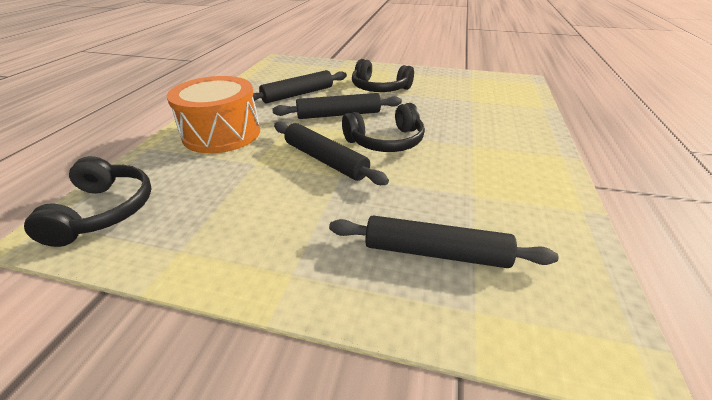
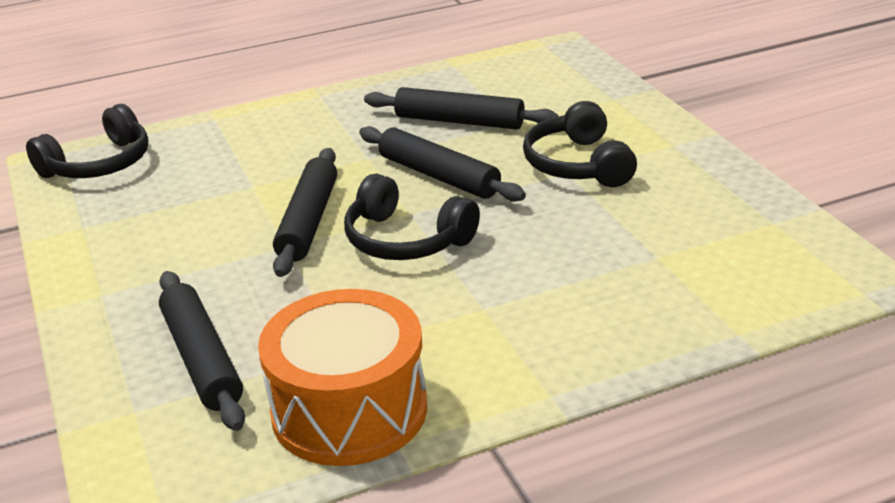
camera: 55 degrees right, 5 degrees down
orange drum [167,76,260,153] -> orange drum moved to [258,289,427,466]

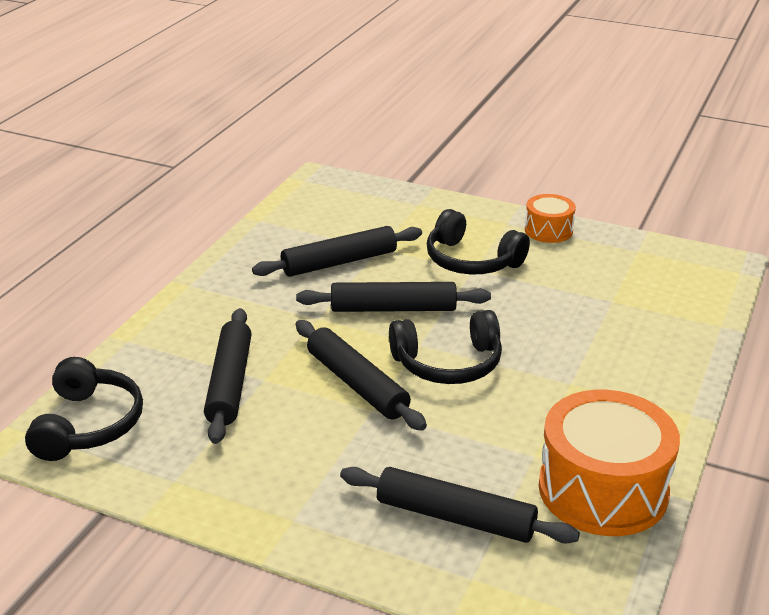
camera: 45 degrees left, 0 degrees up
none -> black rolling pin [204,308,252,444]
none -> orange drum [525,194,576,243]

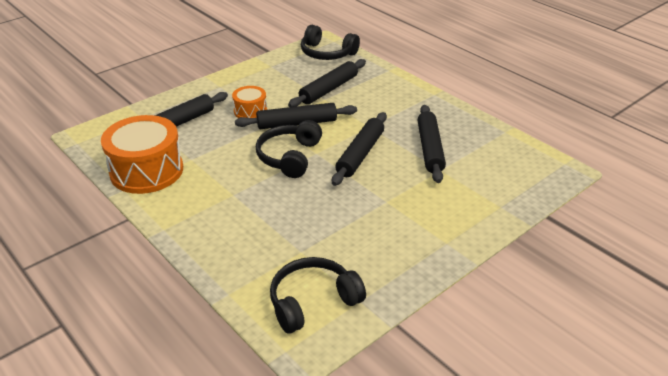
camera: 115 degrees right, 5 degrees up
black rolling pin [204,308,252,444] -> black rolling pin turned 75 degrees counterclockwise [288,59,366,107]
black headphones [427,209,530,274] -> black headphones moved to [270,257,366,334]
orange drum [525,194,576,243] -> orange drum moved to [232,86,267,118]

